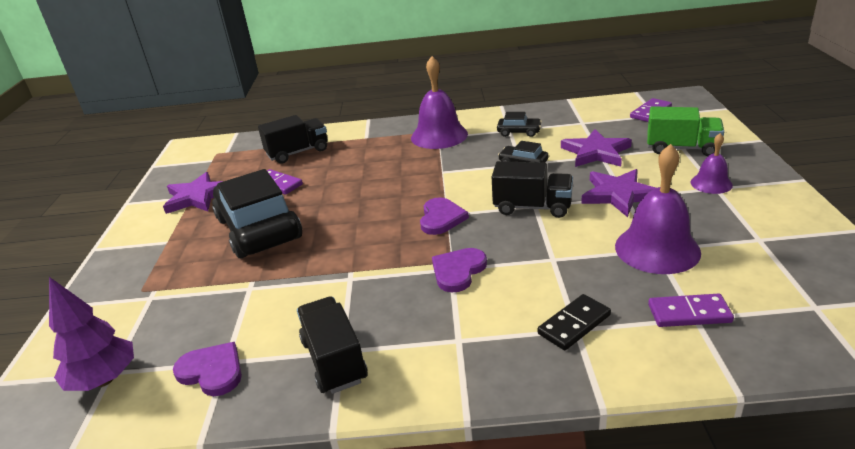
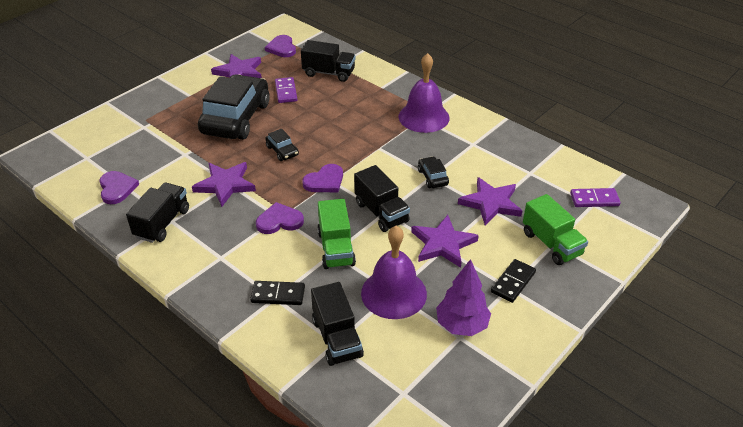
camera: 40 degrees right, 10 degrees up
purple tree [49,277,134,391] -> purple tree moved to [436,259,491,336]
black car [497,112,542,137] -> black car moved to [265,129,299,161]
purple domino [648,294,734,327] -> black truck [311,282,364,366]
purple bell [691,133,733,194] -> black domino [491,259,536,303]
none -> purple star [192,162,256,207]
none -> purple heart [265,35,296,57]
none -> green truck [317,199,356,269]

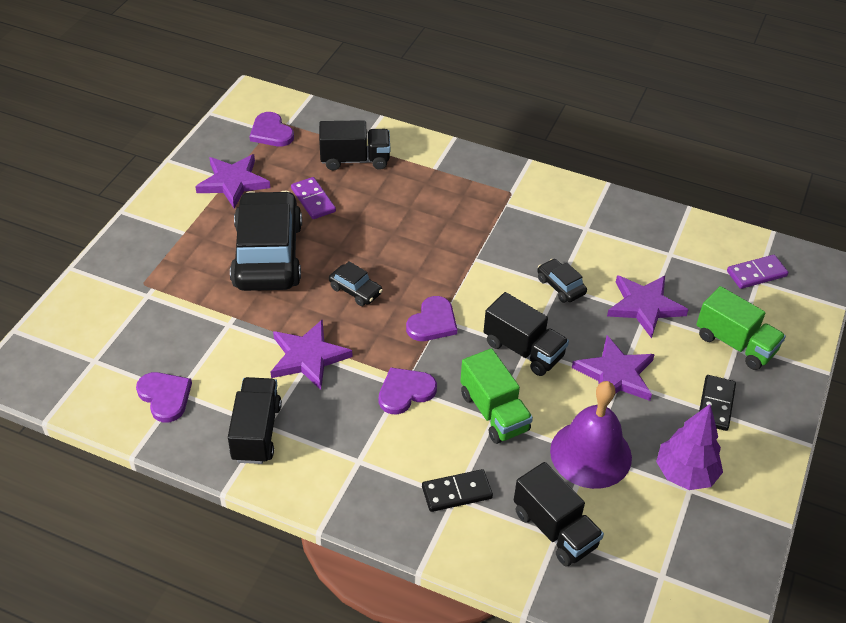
camera: 20 degrees left, 5 degrees up
purple bell [399,53,450,133] -> none

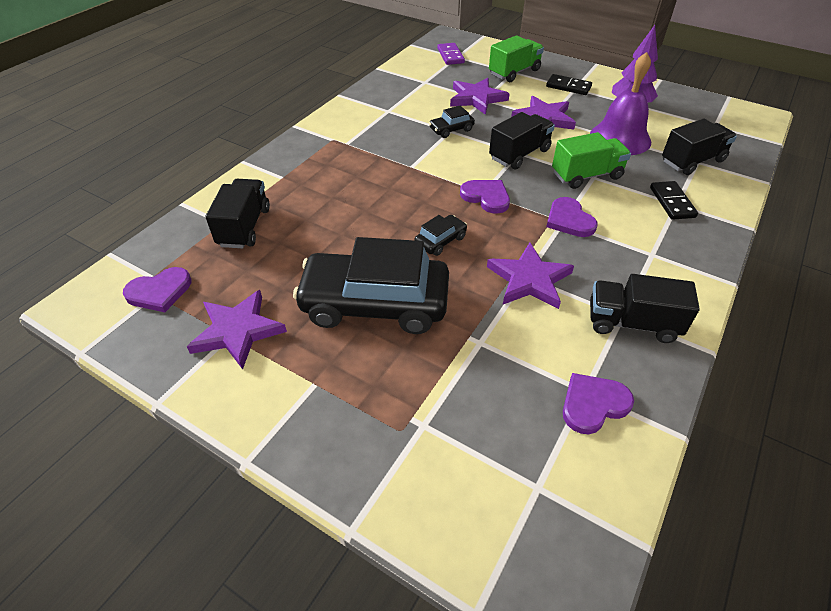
camera: 80 degrees left, 0 degrees up
purple domino [291,177,336,219] -> none

